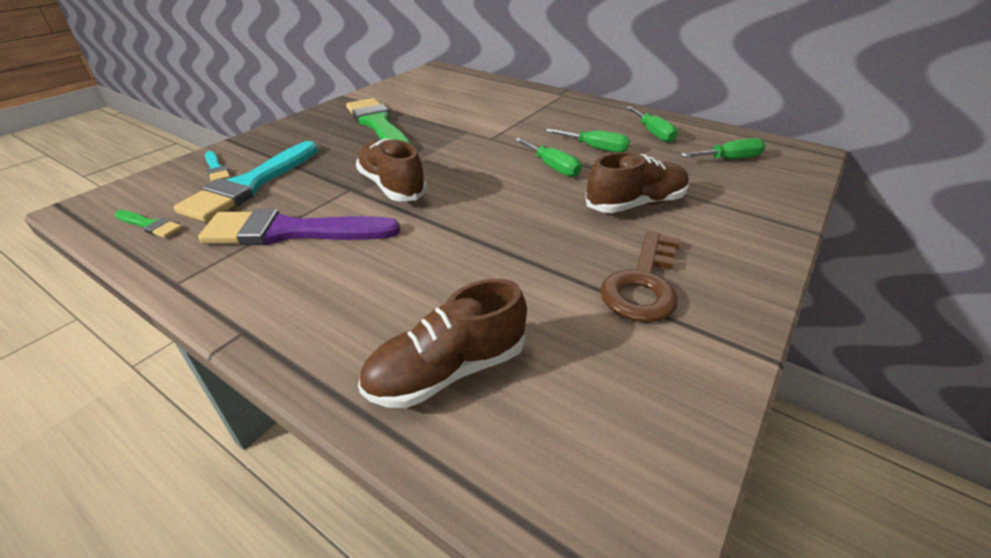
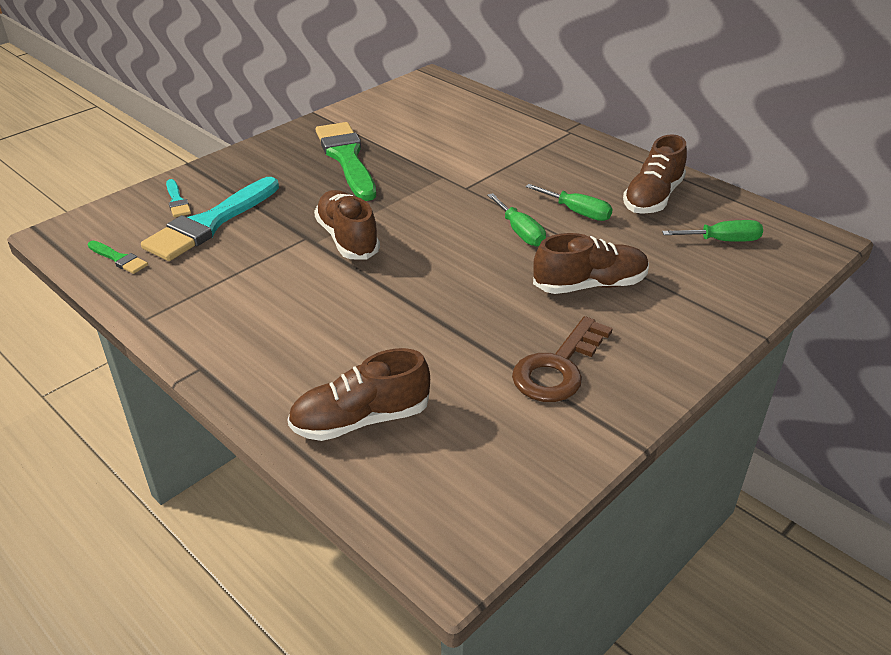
camera: 10 degrees right, 0 degrees up
purple brush [198,209,400,245] -> none
green screwdriver [626,106,678,143] -> brown shoe [623,134,687,214]

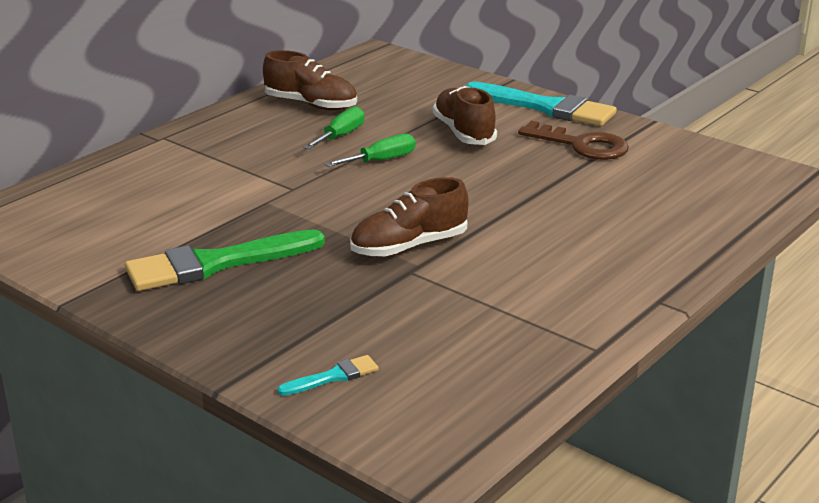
camera: 95 degrees left, 10 degrees down
green brush [88,241,148,274] -> none
turquoise brush [141,177,279,261] -> turquoise brush moved to [466,82,617,126]
brown shoe [287,348,430,441] -> none
green screwdriver [662,220,763,242] -> none

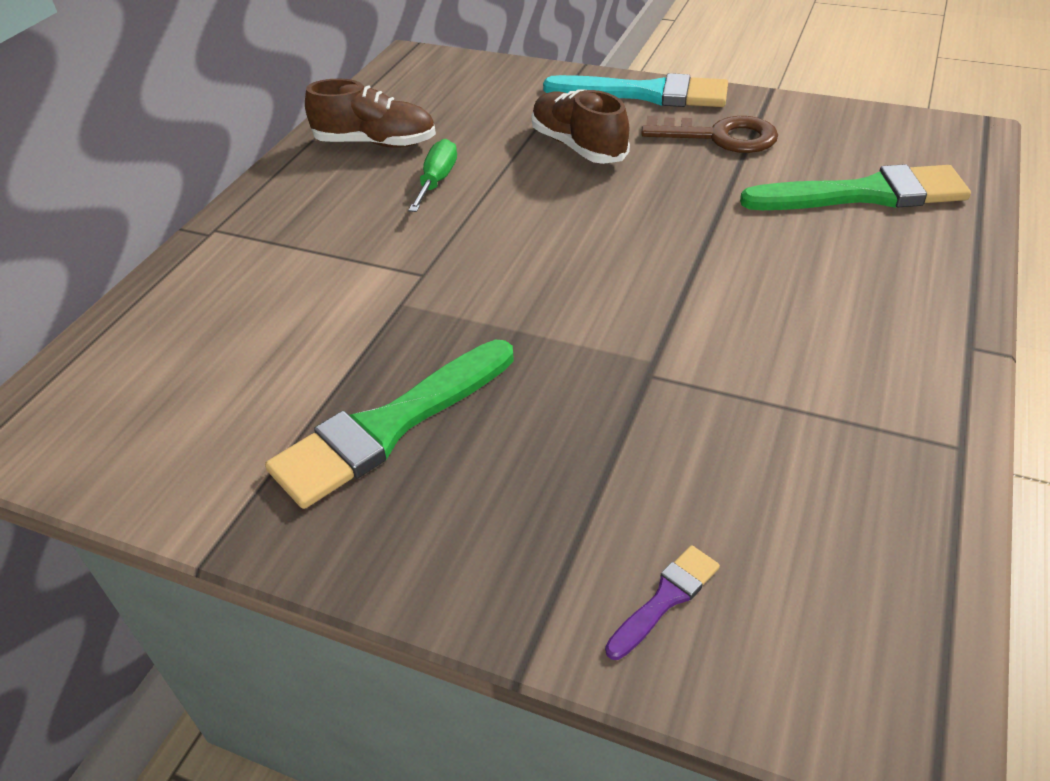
camera: 15 degrees left, 15 degrees up
turquoise brush [277,355,379,396] -> purple brush [605,545,720,660]
green screwdriver [325,134,416,167] -> none
brown shoe [350,177,469,257] -> none
none -> green brush [740,164,971,210]

